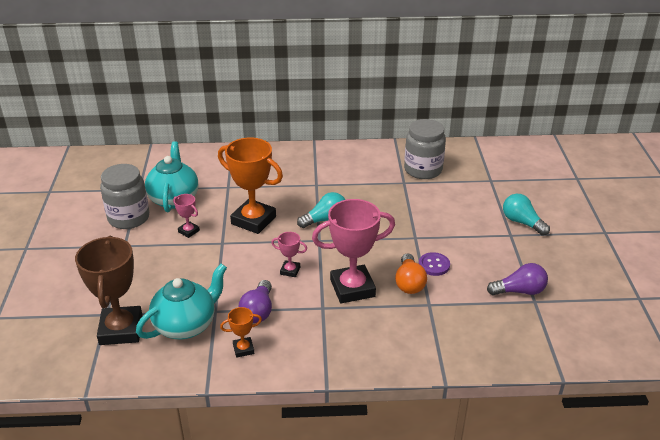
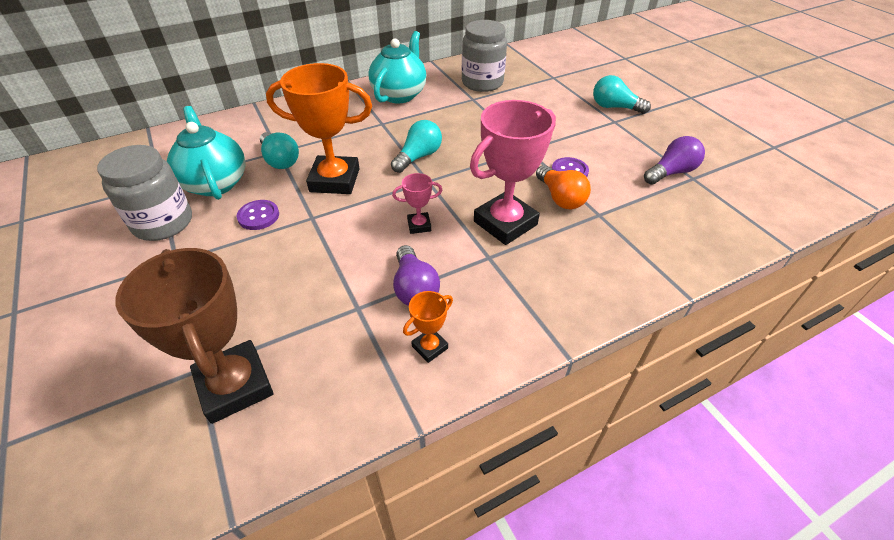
camera: 25 degrees left, 10 degrees up
turquoise teapot [136,264,227,339] -> turquoise teapot moved to [368,31,426,103]
pink trophy [173,194,200,238] -> purple button [237,200,279,230]
none -> turquoise light bulb [260,132,299,169]

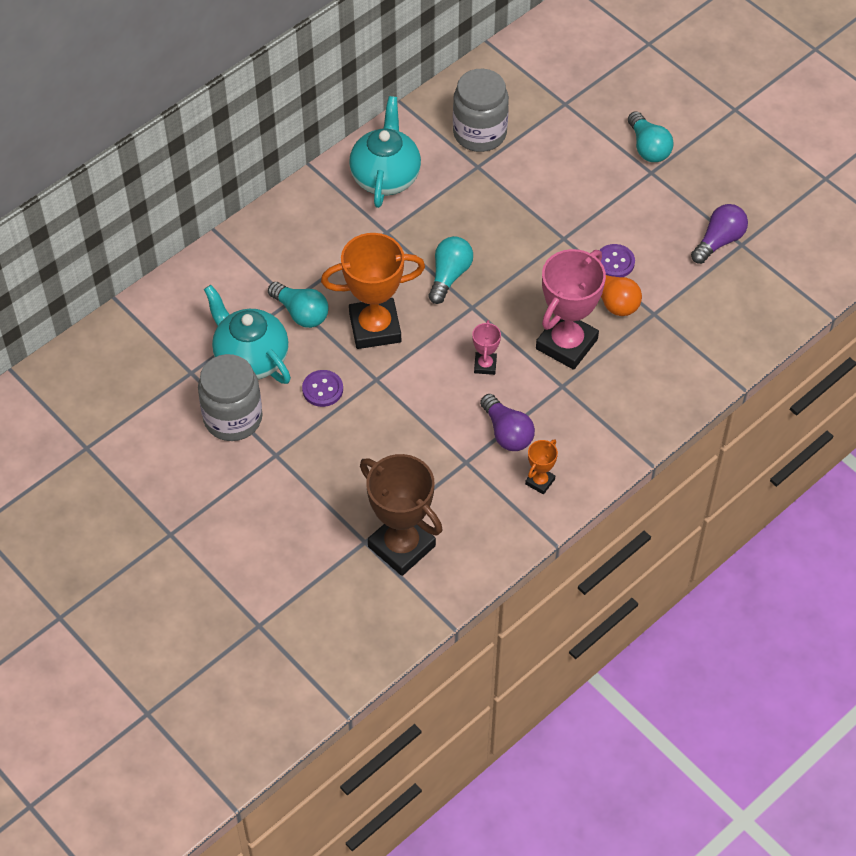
camera: 15 degrees left, 10 degrees up
pink trophy [392,173,442,234] -> pink trophy turned 60 degrees counterclockwise [472,320,501,375]
turquoise light bulb [593,75,651,114] -> turquoise light bulb turned 120 degrees counterclockwise [628,111,674,162]

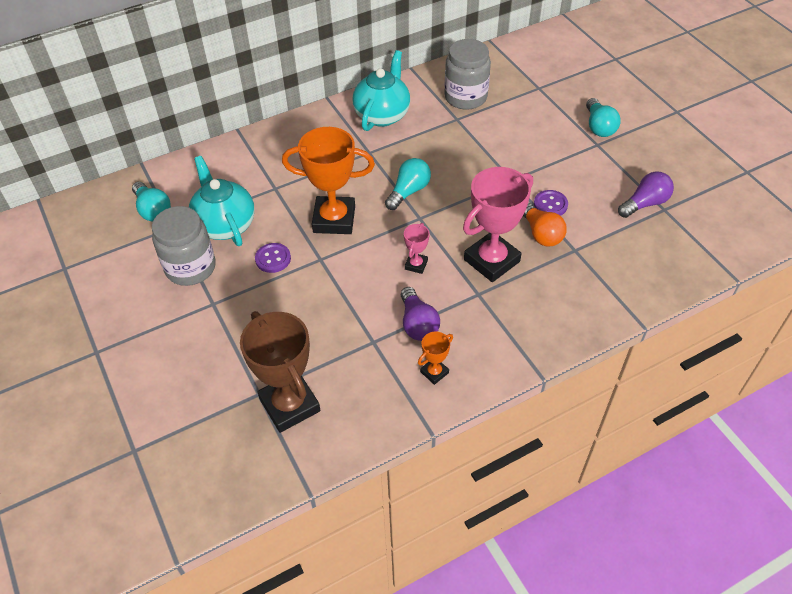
camera: 15 degrees right, 5 degrees down
turquoise light bulb [268,282,329,328] -> turquoise light bulb moved to [132,182,171,222]

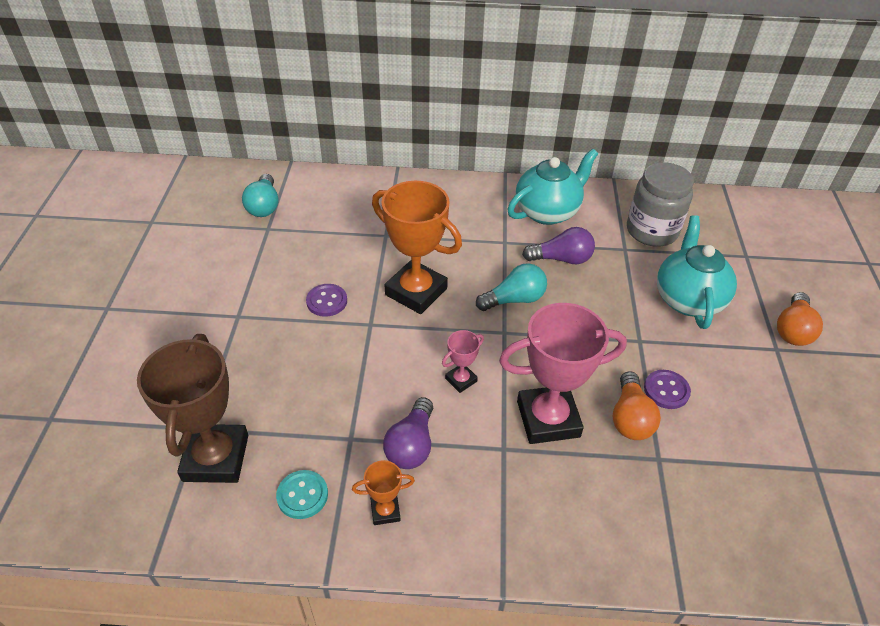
camera: 30 degrees right, 5 degrees down
grey jar [152,206,216,286] -> none
turquoise teapot [189,156,255,246] -> turquoise teapot moved to [657,215,737,329]
turquoise light bulb [586,98,620,137] -> orange light bulb [777,292,823,346]
purple light bulb [618,172,674,218] -> purple light bulb moved to [522,227,595,264]
none -> turquoise button [276,470,328,519]

